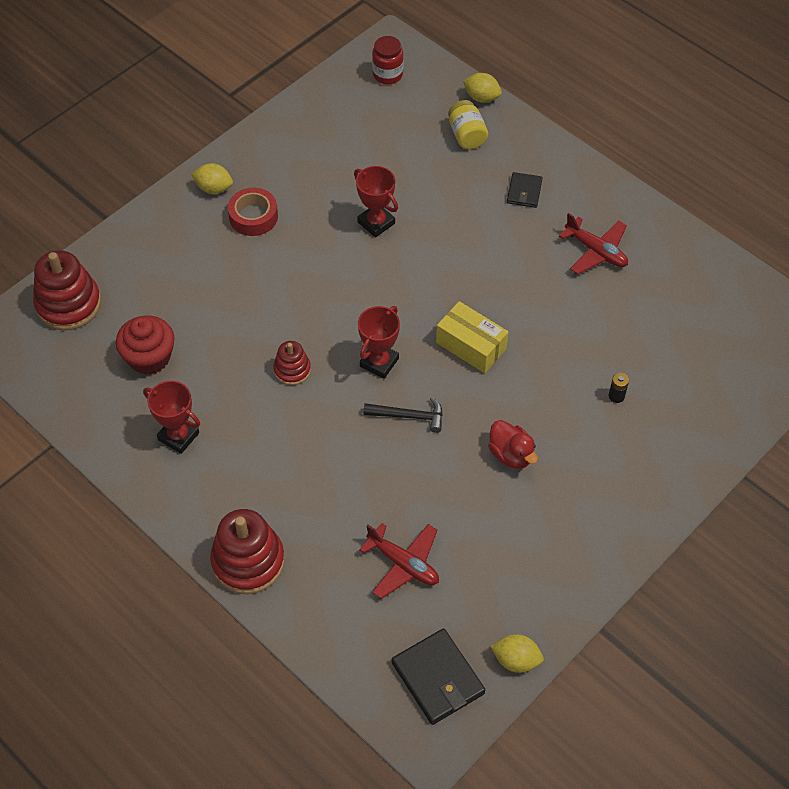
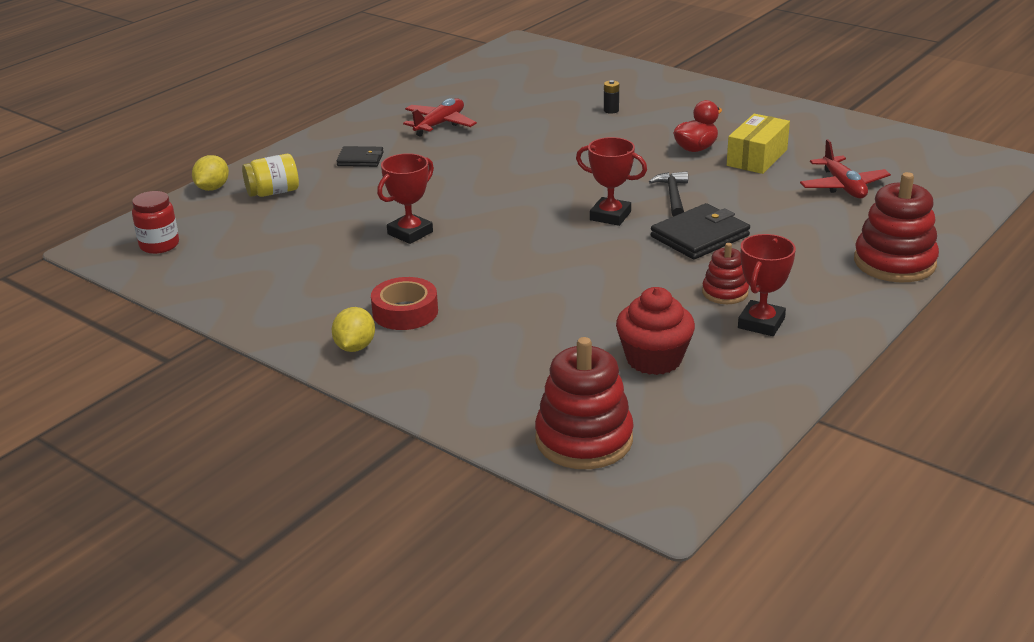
camera: 95 degrees left, 25 degrees down
red stacking toy [273,341,311,385] -> red stacking toy moved to [702,243,749,304]
red plane [359,523,439,599] -> red plane turned 135 degrees clockwise [800,139,891,198]
black wallet [392,628,485,725] -> black wallet moved to [651,203,750,260]
yellow box [436,301,508,373] -> yellow box moved to [727,114,790,174]
yellow lemon [490,634,544,673] -> none

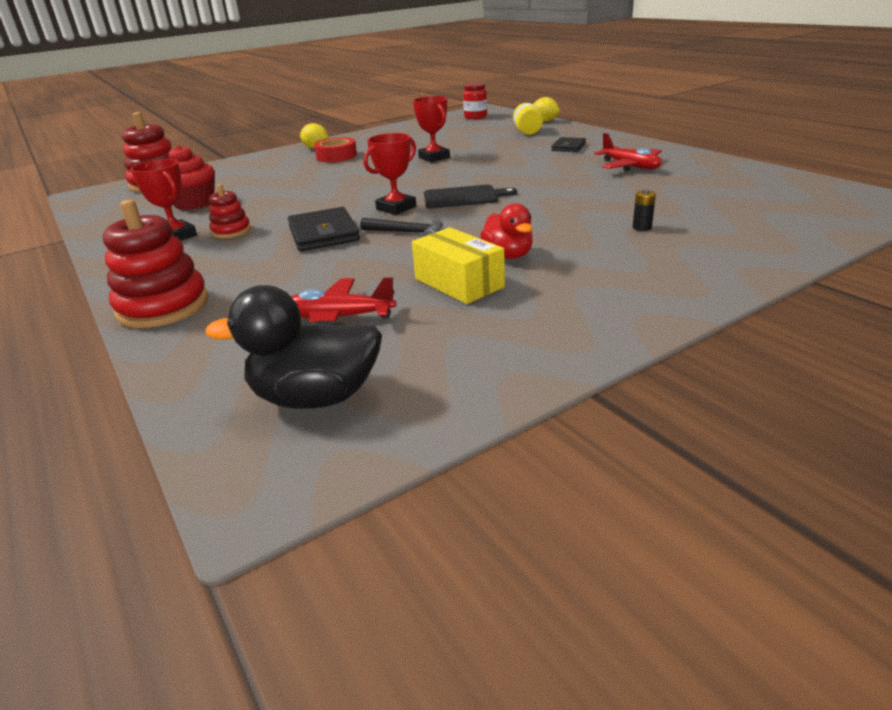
camera: 110 degrees right, 0 degrees up
none -> black duck [205,285,382,409]
none -> black cutting board [424,185,517,209]

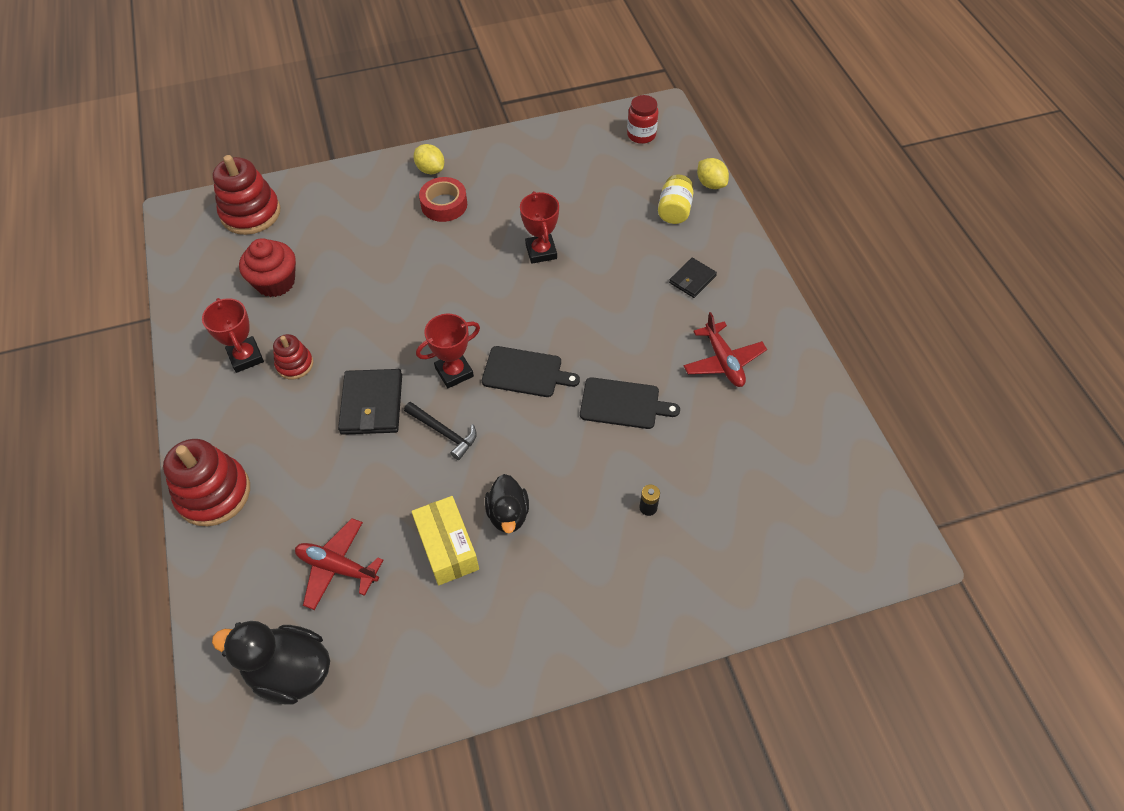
camera: 15 degrees right, 25 degrees up
red duck [480,203,533,259] -> black duck [485,474,529,533]
none -> black cutting board [580,377,680,429]

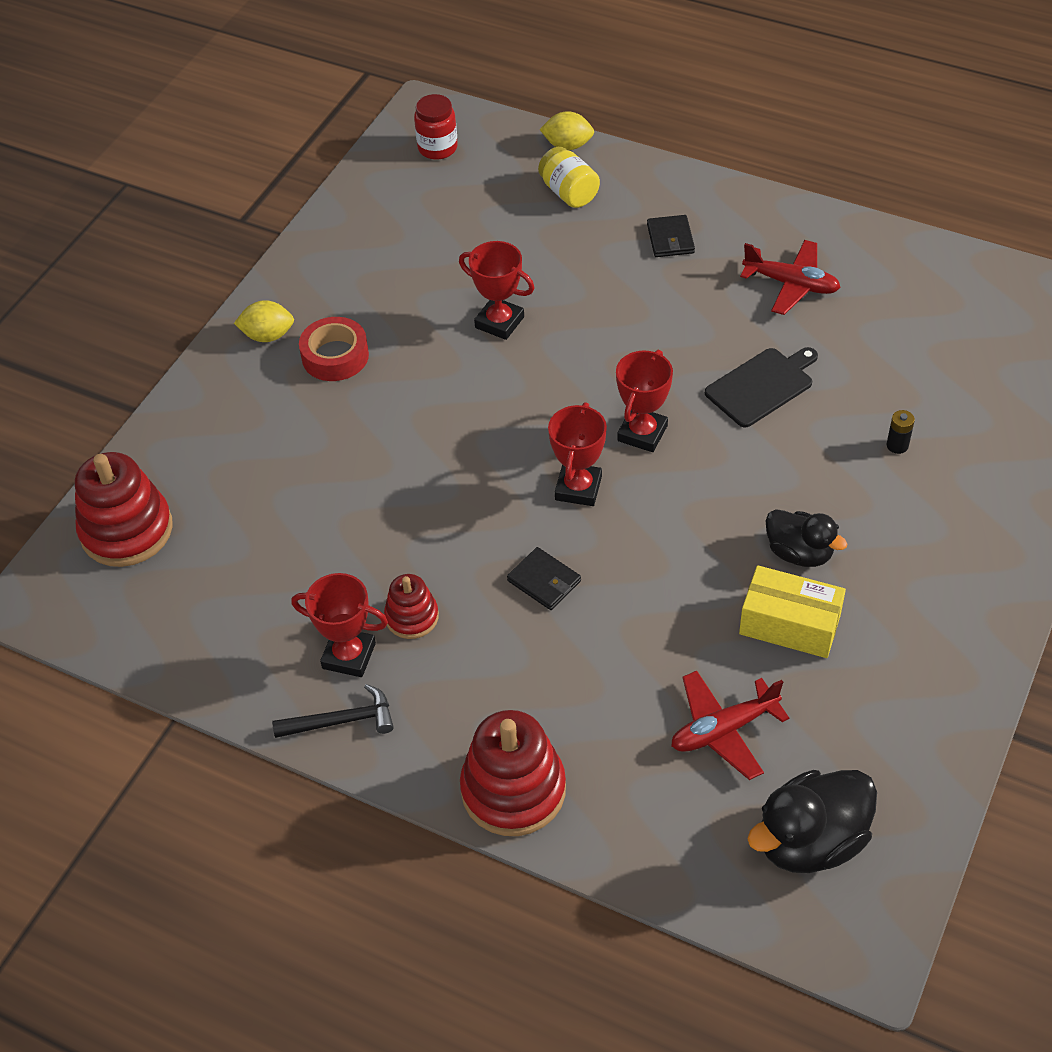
camera: 45 degrees left, 5 degrees down
red cupcake [239,238,296,297] -> none
black wallet [338,369,402,435] -> black wallet [507,547,581,610], size x0.60
black hammer [404,402,477,460] -> black hammer moved to [272,684,394,738]
black cutting board [482,346,580,397] -> red trophy [616,350,673,452]

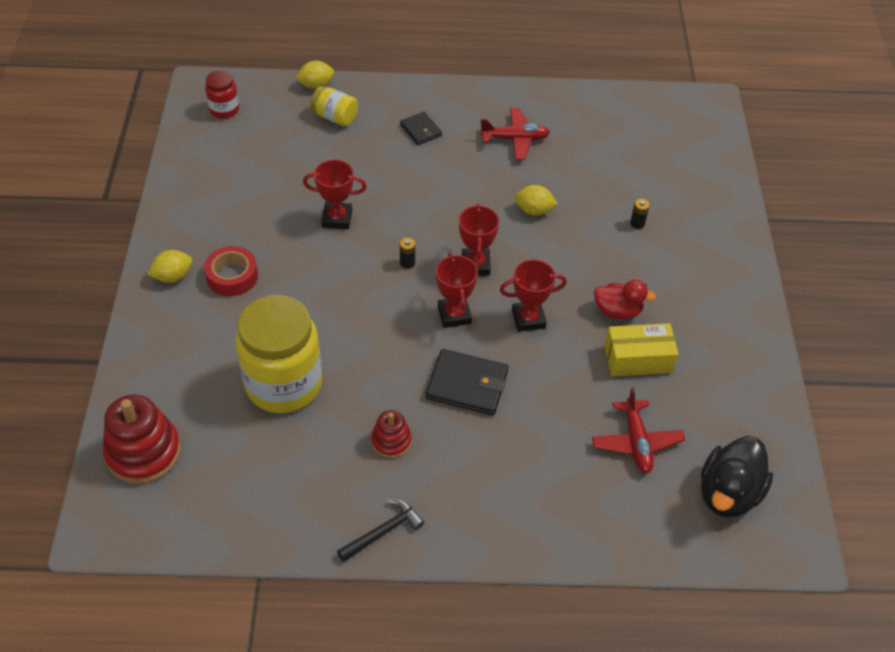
camera: 30 degrees left, 0 degrees up
red trophy [291,573,388,677] -> red trophy moved to [500,260,567,332]
red stacking toy [460,710,566,836] -> none
black wallet [507,547,581,610] -> black wallet [426,349,509,415], size x1.67
red plane [671,671,789,780] -> red plane turned 45 degrees counterclockwise [592,387,685,473]
black cutting board [705,347,818,428] -> yellow lemon [514,185,558,215]
black duck [765,509,847,567] -> red duck [594,280,656,319]
none -> yellow jar [236,295,322,413]
none -> black battery [400,238,415,269]

